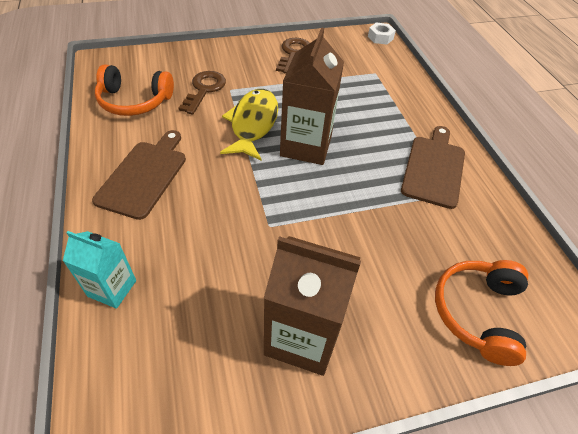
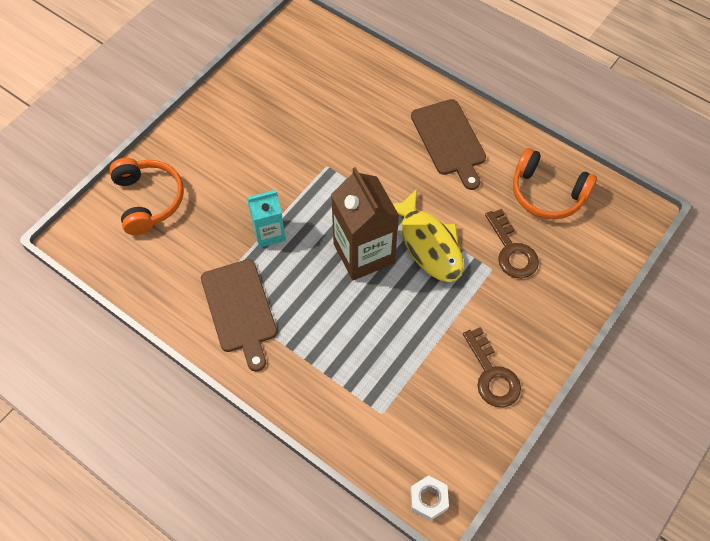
camera: 145 degrees right, 10 degrees up
turquoise carton [63,231,136,309] -> turquoise carton moved to [247,190,286,248]
orange headphones [95,64,174,116] -> orange headphones turned 120 degrees counterclockwise [513,148,597,220]
brown carton [264,236,361,376] -> none

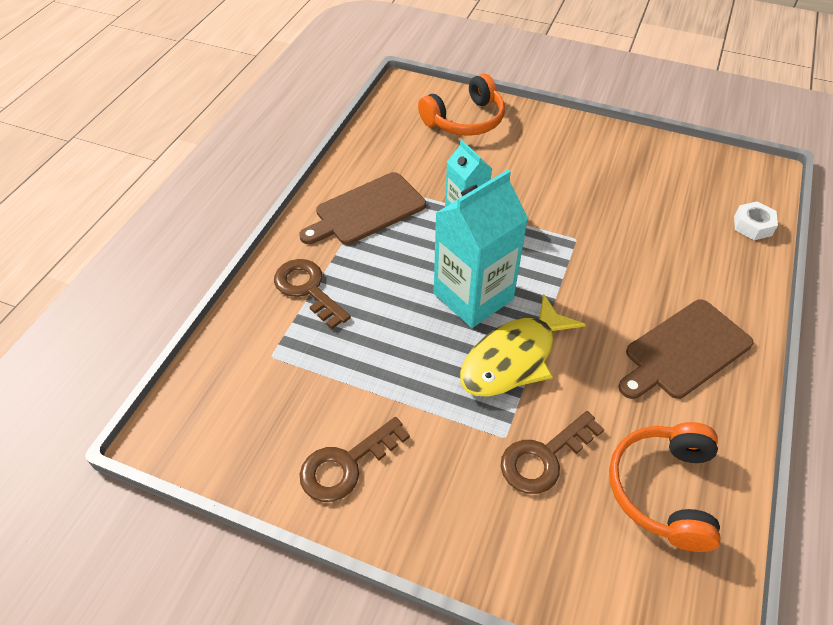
camera: 75 degrees right, 10 degrees down
brown carton [331,167,399,280] -> turquoise carton [434,170,528,328]
white nut [410,475,449,521] -> white nut moved to [734,201,778,240]
none -> brown key [274,259,351,329]

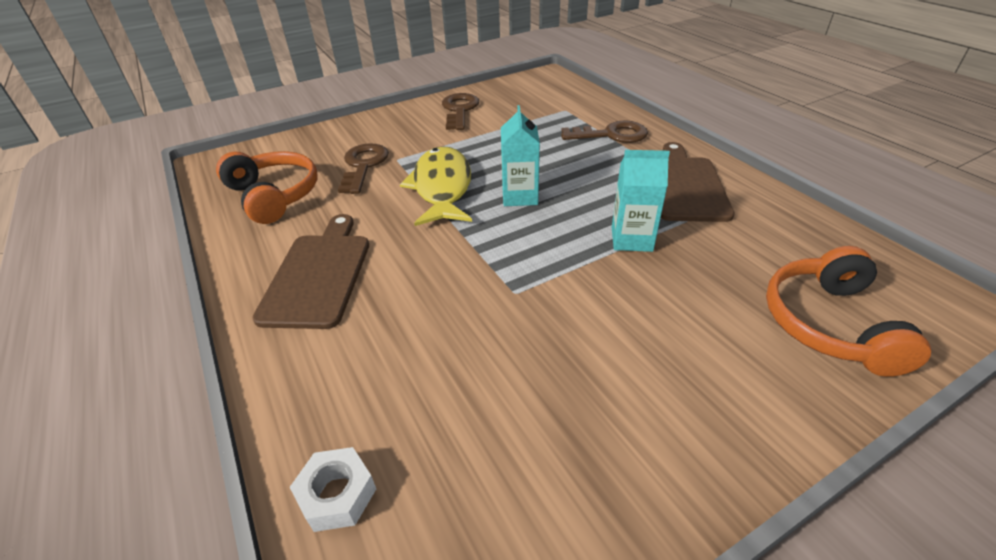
camera: 130 degrees right, 10 degrees down
turquoise carton [434,170,528,328] -> turquoise carton [501,105,540,206], size x0.59

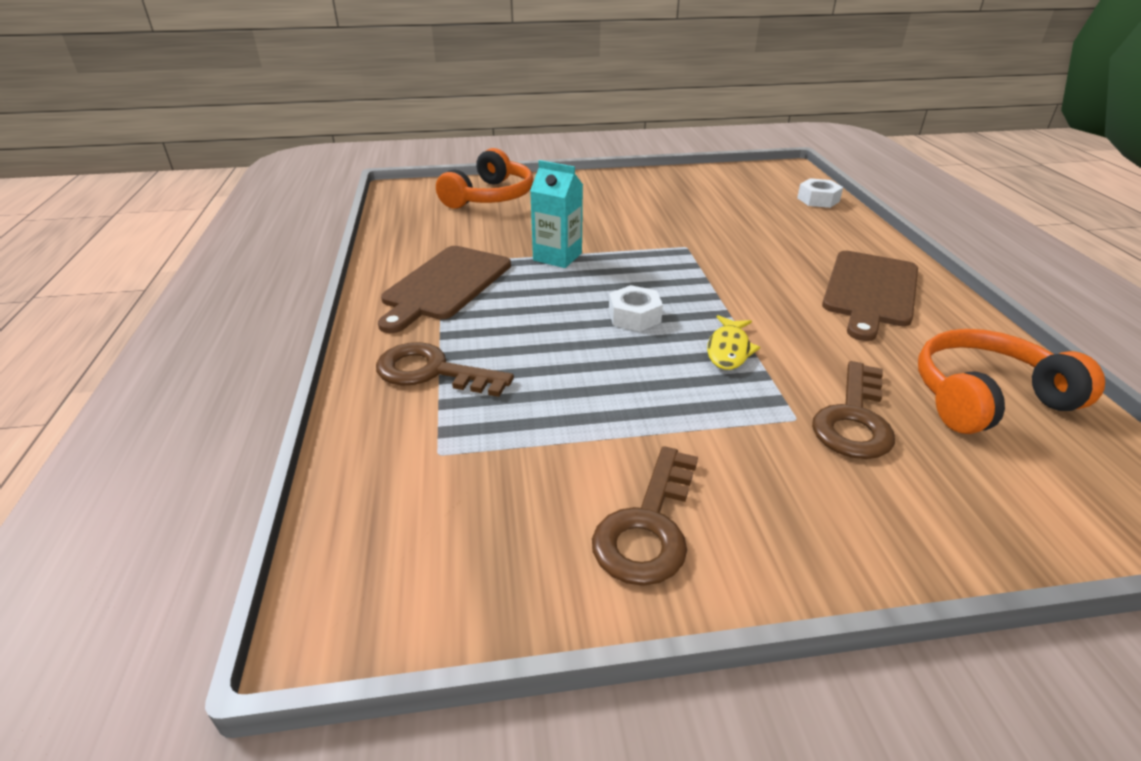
camera: 160 degrees left, 5 degrees down
orange headphones [216,151,318,224] -> orange headphones turned 90 degrees clockwise [918,329,1105,434]
yellow fish [400,146,472,226] -> yellow fish [707,315,760,370], size x0.52
turquoise carton [501,105,540,206] -> white nut [609,285,663,332]

